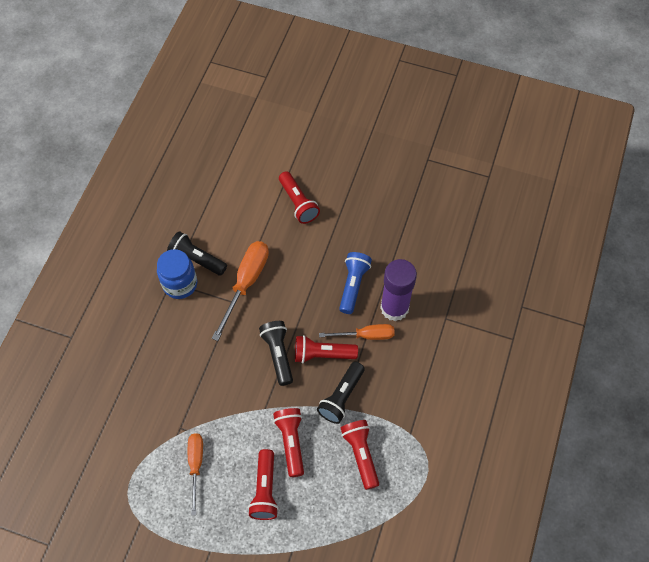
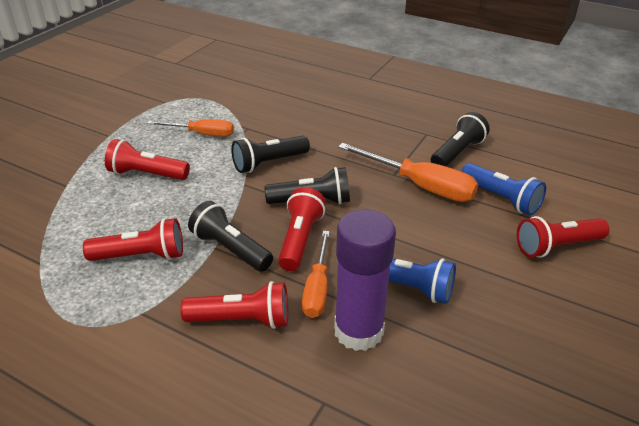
camera: 100 degrees right, 25 degrees down
blue jar [157,249,197,299] -> none
red flashlight [273,408,304,477] -> red flashlight moved to [180,281,288,329]
none -> black flashlight [231,136,310,173]
none -> blue flashlight [461,163,546,216]

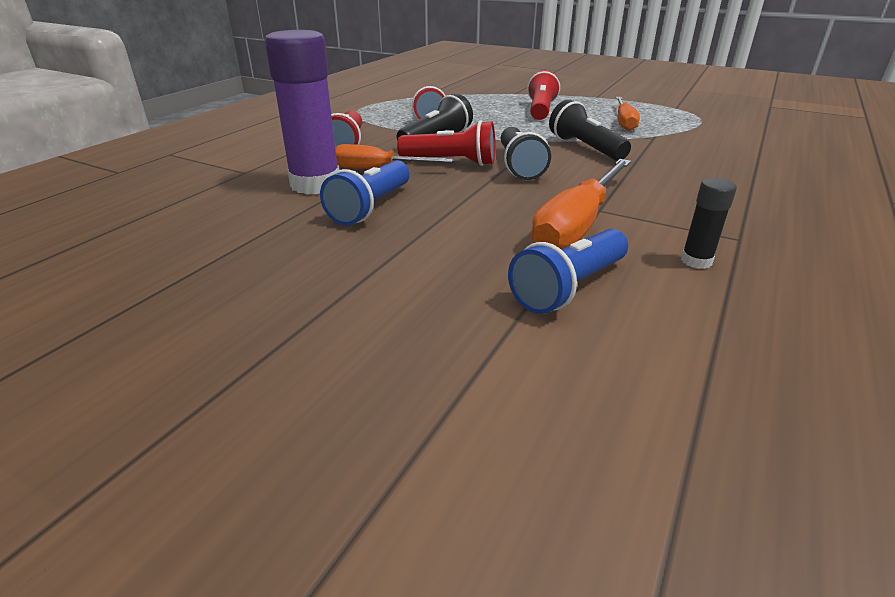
camera: 90 degrees right, 5 degrees down
black flashlight [431,112,490,167] -> black glue stick [681,178,737,269]
red flashlight [517,216,609,258] -> none

